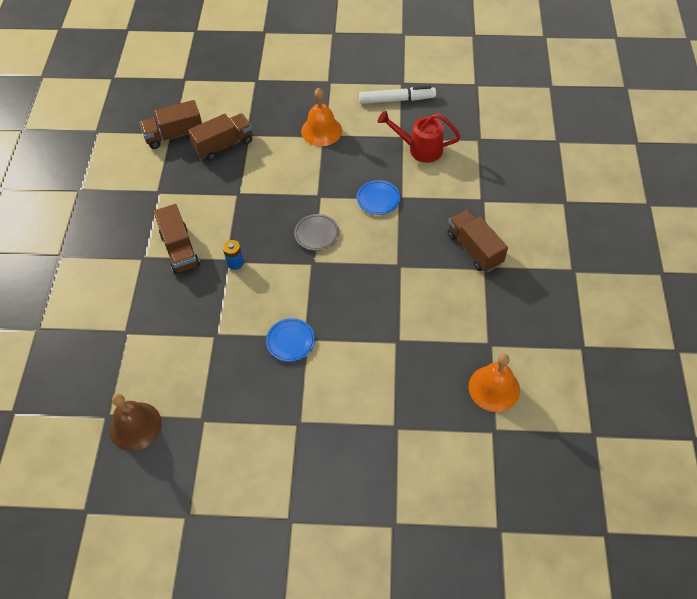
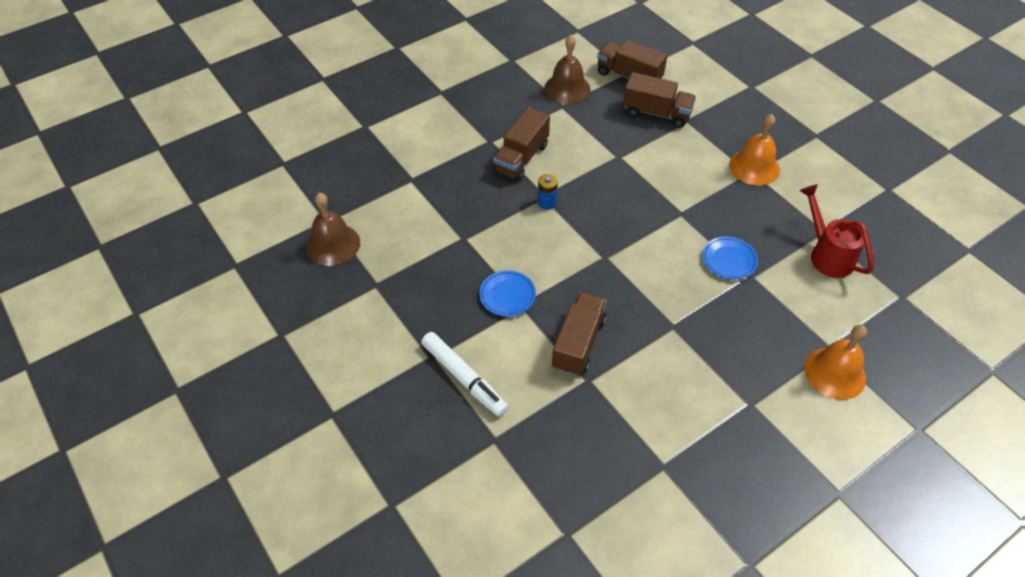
camera: 50 degrees right, 5 degrees down
grey plate [294,214,339,251] -> none
white marker [359,86,436,104] -> white marker moved to [421,332,508,416]
brown truck [447,210,508,272] -> brown truck moved to [552,292,607,376]
orange bell [469,354,520,412] -> orange bell moved to [804,325,867,400]
none -> brown bell [544,35,591,104]

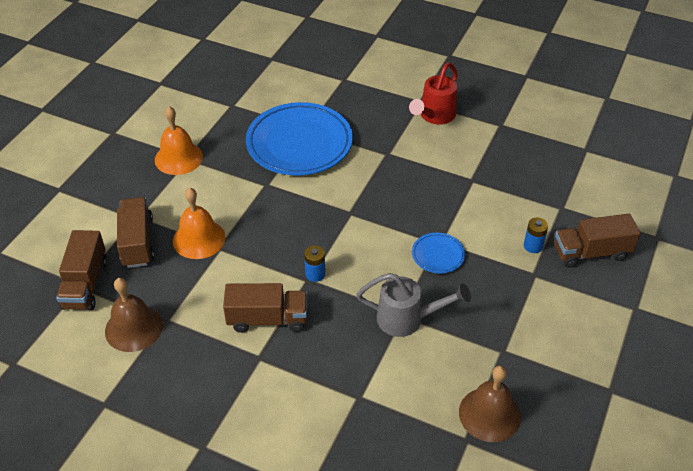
camera: 120 degrees left, 5 degrees down
white marker [421,332,508,416] -> blue battery [524,218,548,253]
brown truck [552,292,607,376] -> brown truck moved to [555,214,640,268]
blue plate [702,236,758,280] -> blue plate [246,102,353,176], size x2.25
red watering can [799,184,874,278] -> red watering can moved to [409,62,458,124]
orange bell [804,325,867,400] -> orange bell moved to [173,187,225,259]
none -> grey watering can [356,273,471,337]

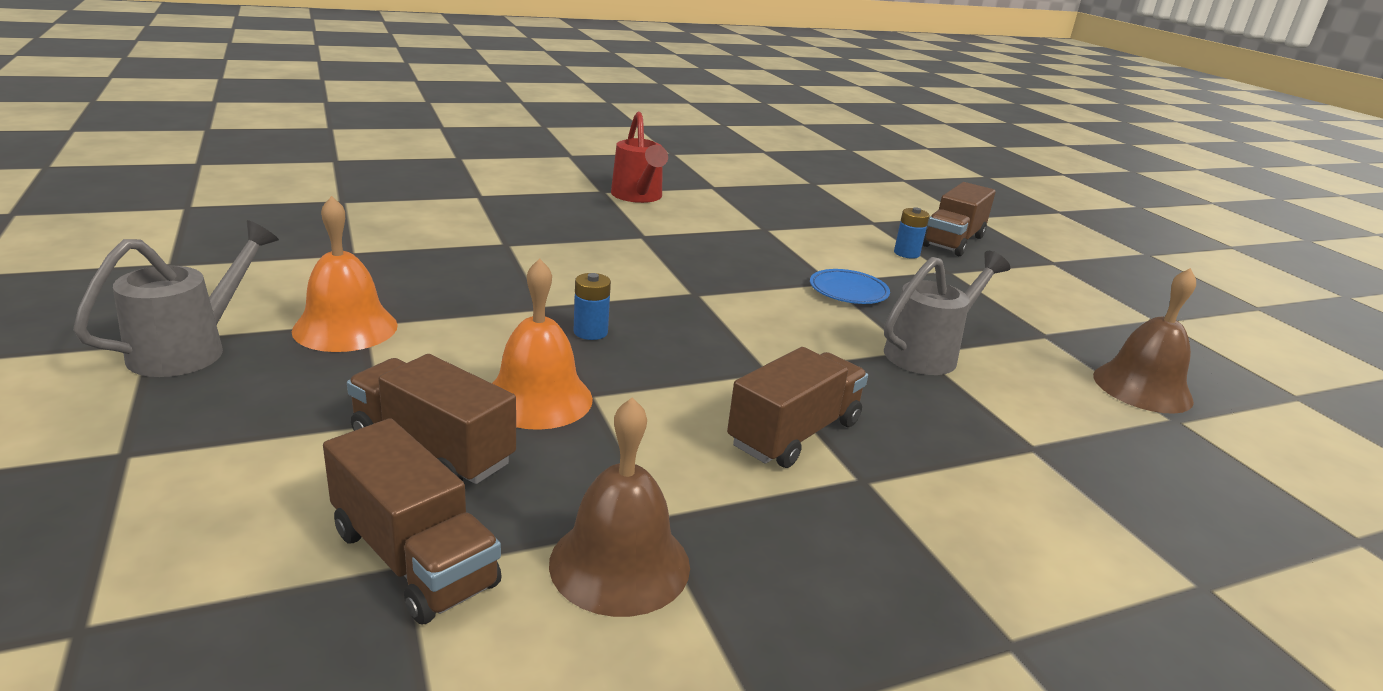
camera: 50 degrees left, 20 degrees down
blue plate [246,102,353,176] -> none
blue battery [304,245,325,282] -> blue battery moved to [573,273,611,340]
none -> grey watering can [73,220,279,377]

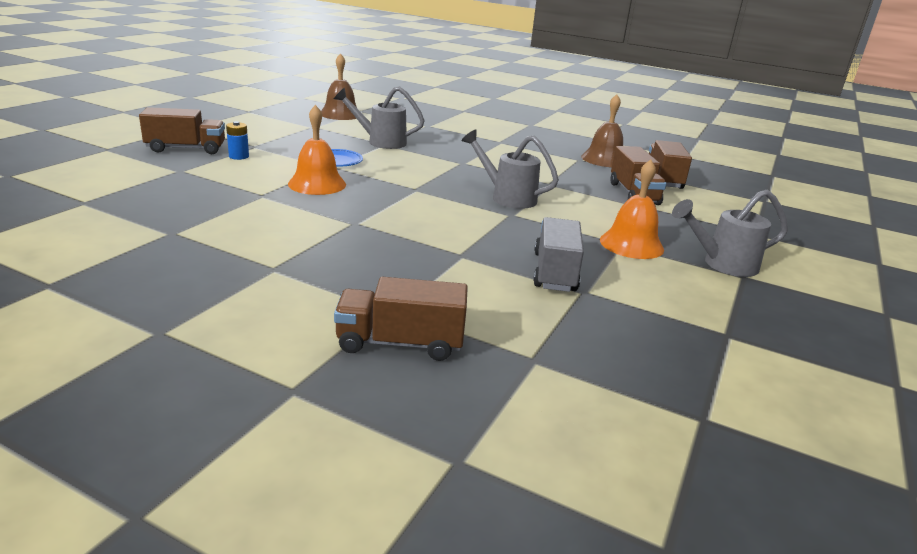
camera: 130 degrees left, 0 degrees up
orange bell [492,258,593,430] -> orange bell moved to [288,105,346,195]
blue battery [573,273,611,340] -> grey watering can [461,129,559,209]
red watering can [611,112,668,203] -> none
brown truck [727,347,868,468] -> brown truck moved to [334,277,468,361]
none -> grey truck [533,217,584,292]

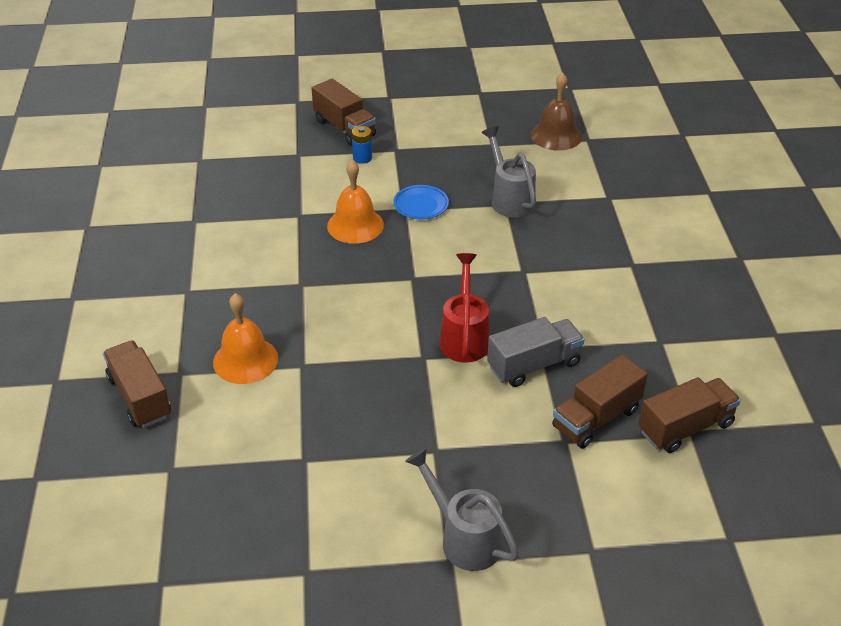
camera: 60 degrees right, 15 degrees up
grey watering can [461,129,559,209] -> red watering can [440,253,490,363]
grey truck [533,217,584,292] -> grey truck moved to [487,317,585,387]
brown bell [581,94,623,167] -> none
orange bell [600,159,664,259] -> orange bell moved to [213,293,278,384]

